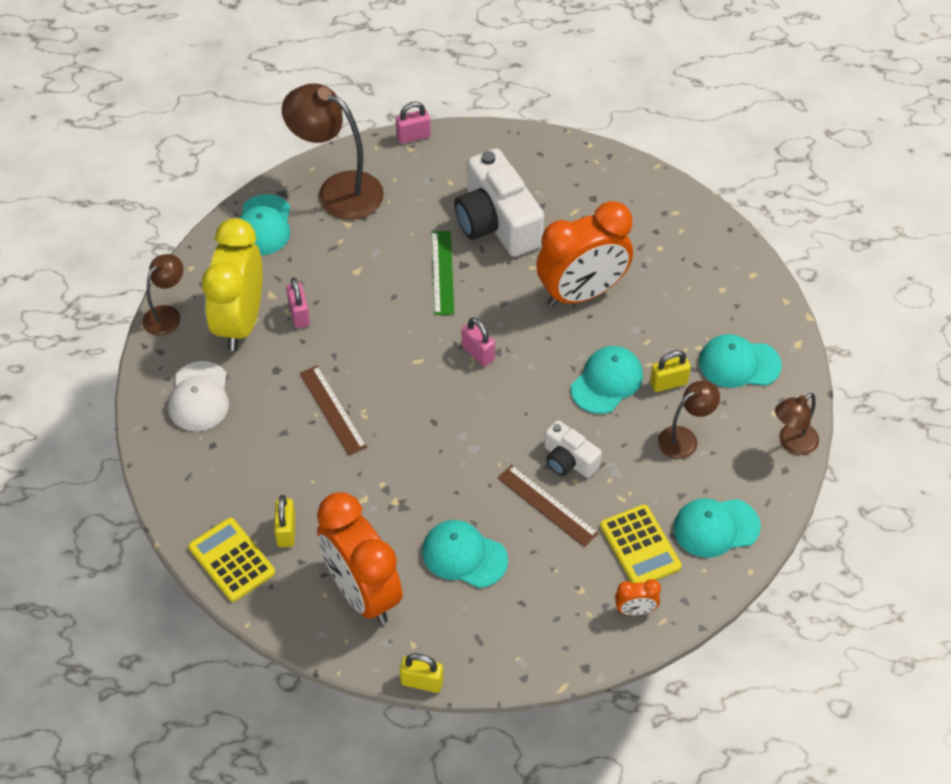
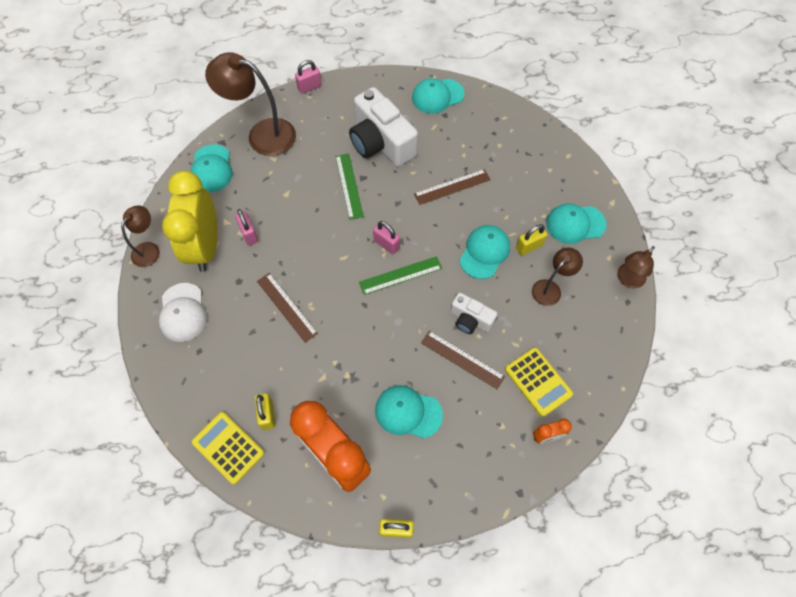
camera: 10 degrees left, 10 degrees up
orange clock [536,201,633,307] -> brown ruler [414,169,491,205]
turquoise cap [673,498,761,558] -> turquoise cap moved to [412,78,464,114]
none -> green ruler [359,256,442,295]

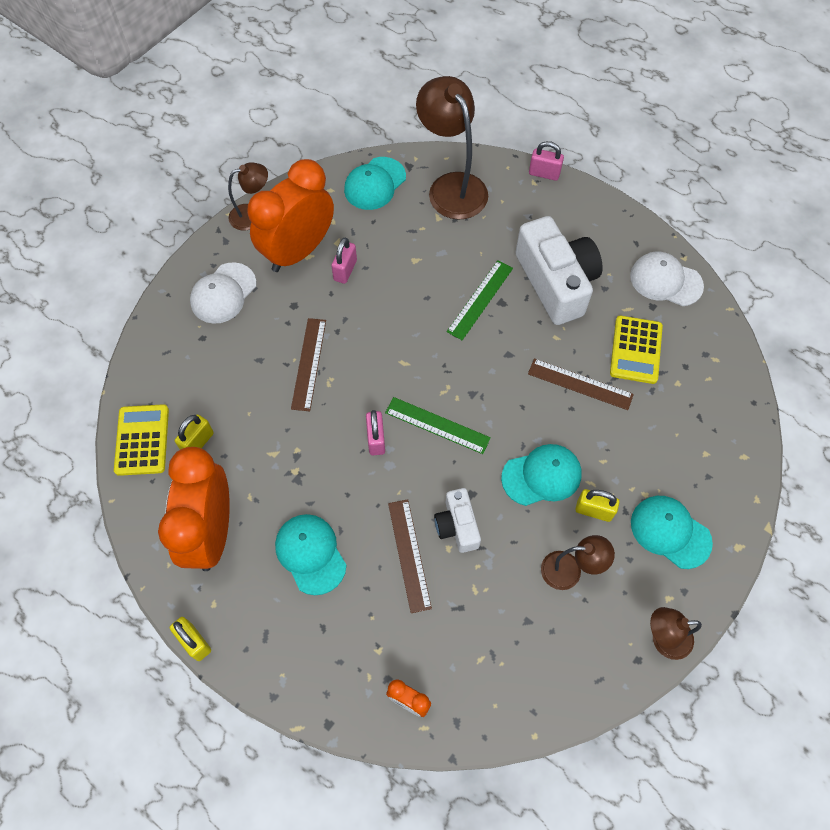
camera: 45 degrees right, 0 degrees up
yellow clock [162,171,218,272] -> orange clock [247,159,334,272]
white camera [349,87,418,167] -> white camera turned 150 degrees clockwise [516,216,603,325]
pink padlock [373,221,400,254] -> pink padlock moved to [366,410,385,455]
turquoise cap [412,78,464,114] -> white cap [630,252,704,306]
yellow calculator [505,347,573,417] -> yellow calculator moved to [610,316,663,384]

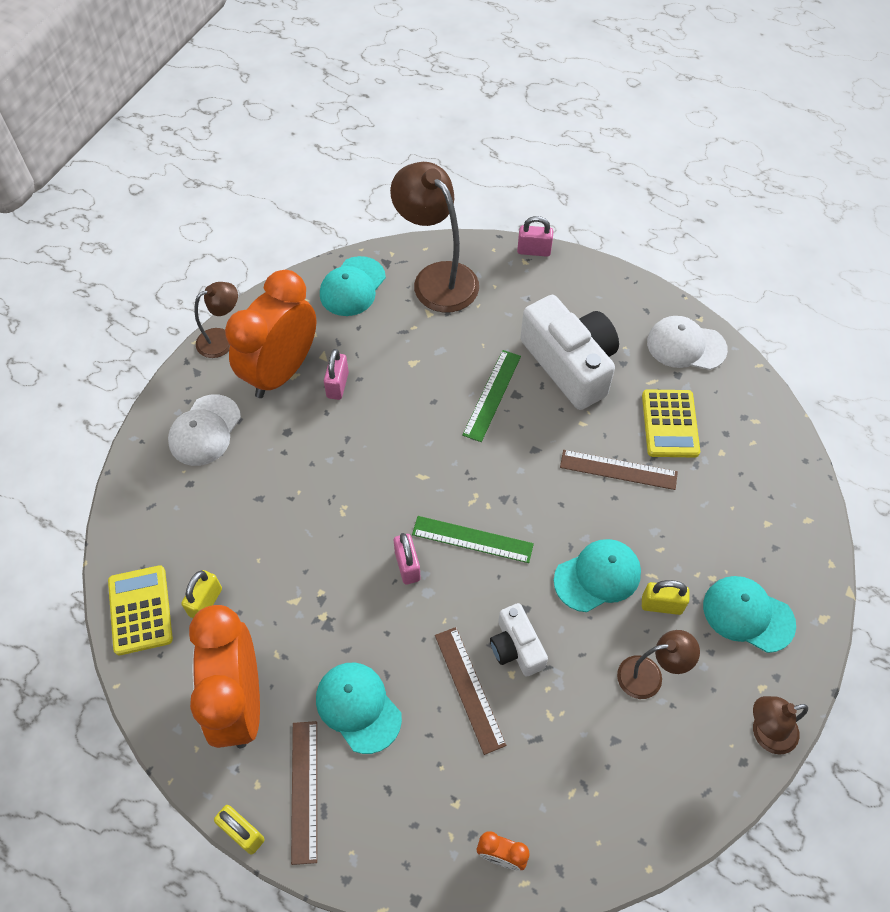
camera: 10 degrees left, 5 degrees down
brown ruler [291,318,326,411] -> brown ruler moved to [291,721,317,865]

